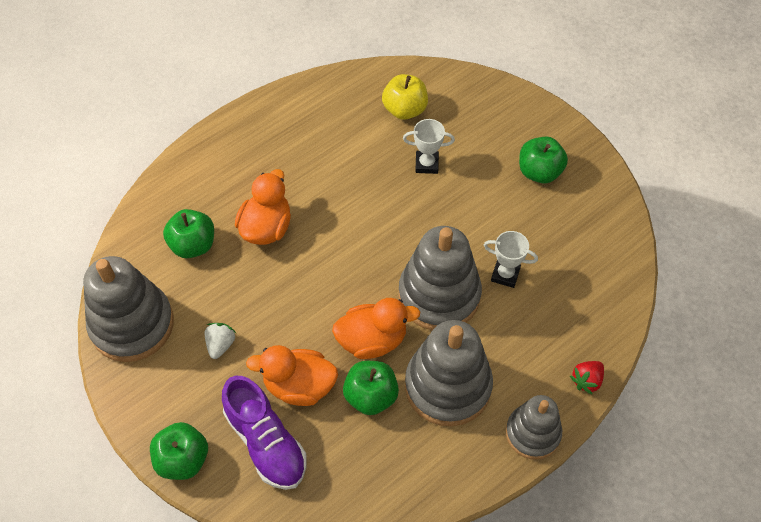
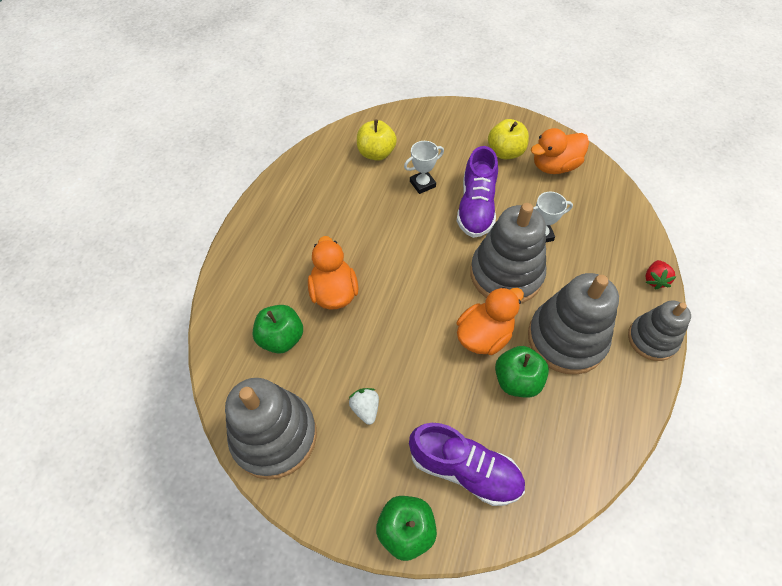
camera: 30 degrees left, 0 degrees up
orange duck [246,345,338,406] -> orange duck moved to [531,128,589,174]
green apple [519,137,568,183] -> yellow apple [488,119,529,159]
none -> purple shoe [457,146,498,238]

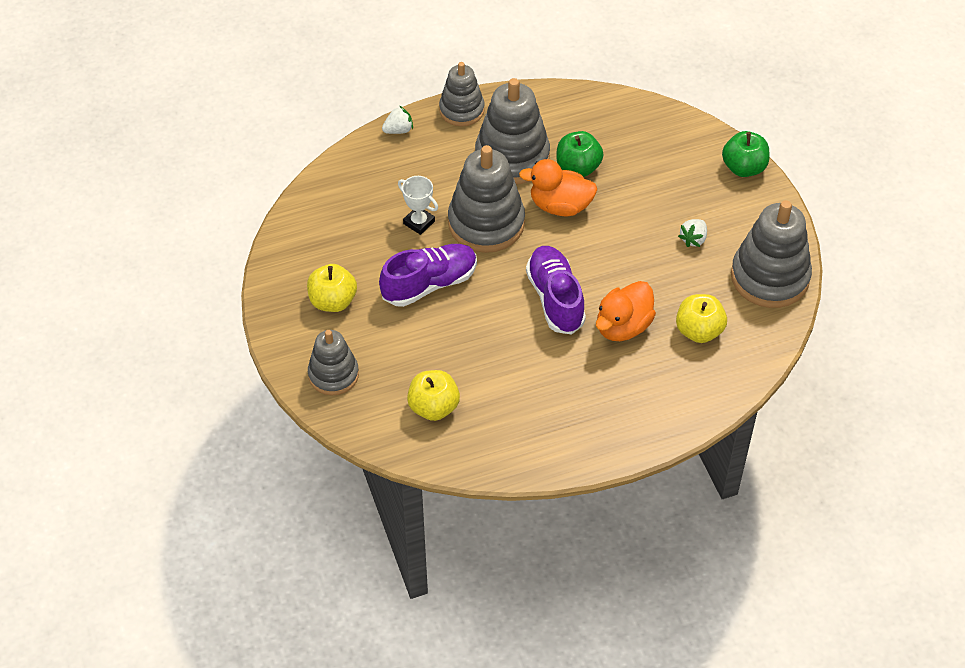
camera: 130 degrees left, 5 degrees down
green apple [253,305,303,354] -> yellow apple [676,294,727,343]
white trophy [404,141,444,194] -> none
purple shoe [409,423,525,506] -> purple shoe moved to [526,246,586,334]
orange duck [531,128,589,174] -> none
red strawberry [645,260,676,290] -> white strawberry [382,106,413,134]
none -> grey stacking toy [308,330,359,395]

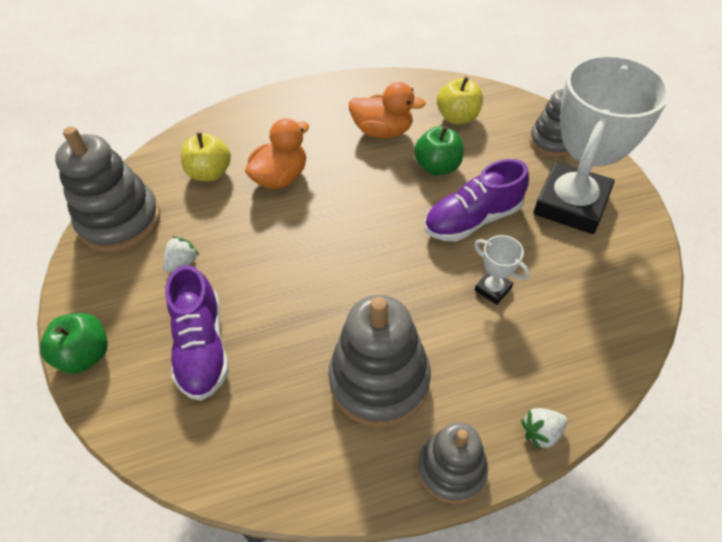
camera: 175 degrees left, 0 degrees up
yellow apple [307,264,357,312] -> white trophy [534,55,670,234]
grey stacking toy [448,145,525,253] -> none
orange duck [519,159,597,216] -> orange duck moved to [349,82,426,138]
purple shoe [526,246,586,334] -> purple shoe moved to [165,265,229,401]
green apple [556,131,603,177] -> green apple moved to [414,126,464,175]

